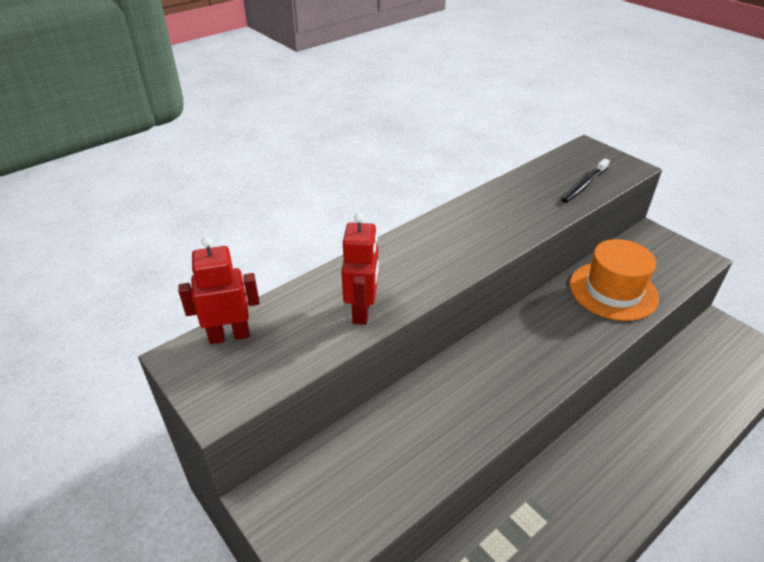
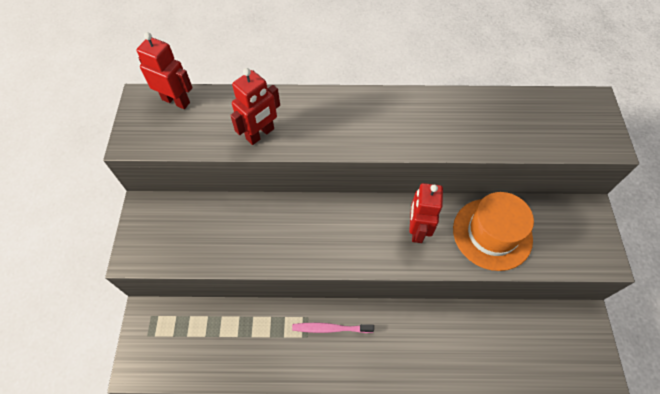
camera: 40 degrees right, 20 degrees up
black toothbrush [561,158,610,203] -> none
none -> pink toothbrush [292,323,374,333]
none -> red robot [409,183,443,243]

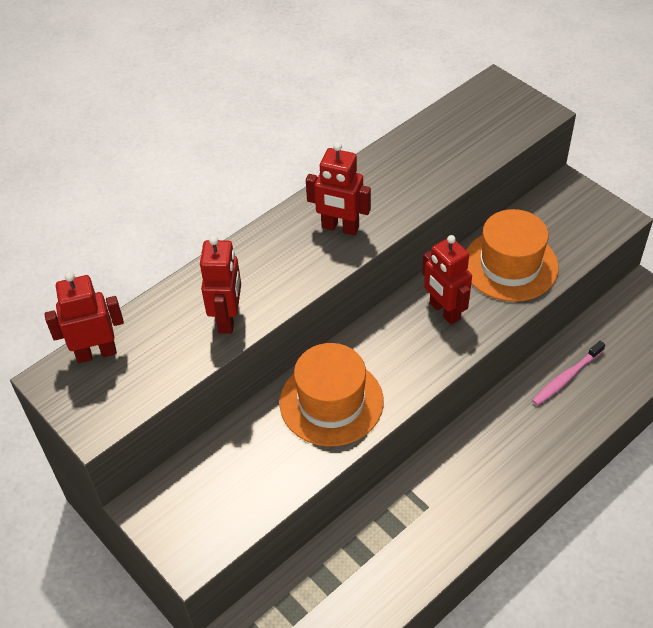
camera: 40 degrees left, 10 degrees down
pink toothbrush [292,323,374,333] -> pink toothbrush moved to [532,341,605,406]
none -> orange hat [280,343,384,446]
none -> red robot [306,142,371,236]

